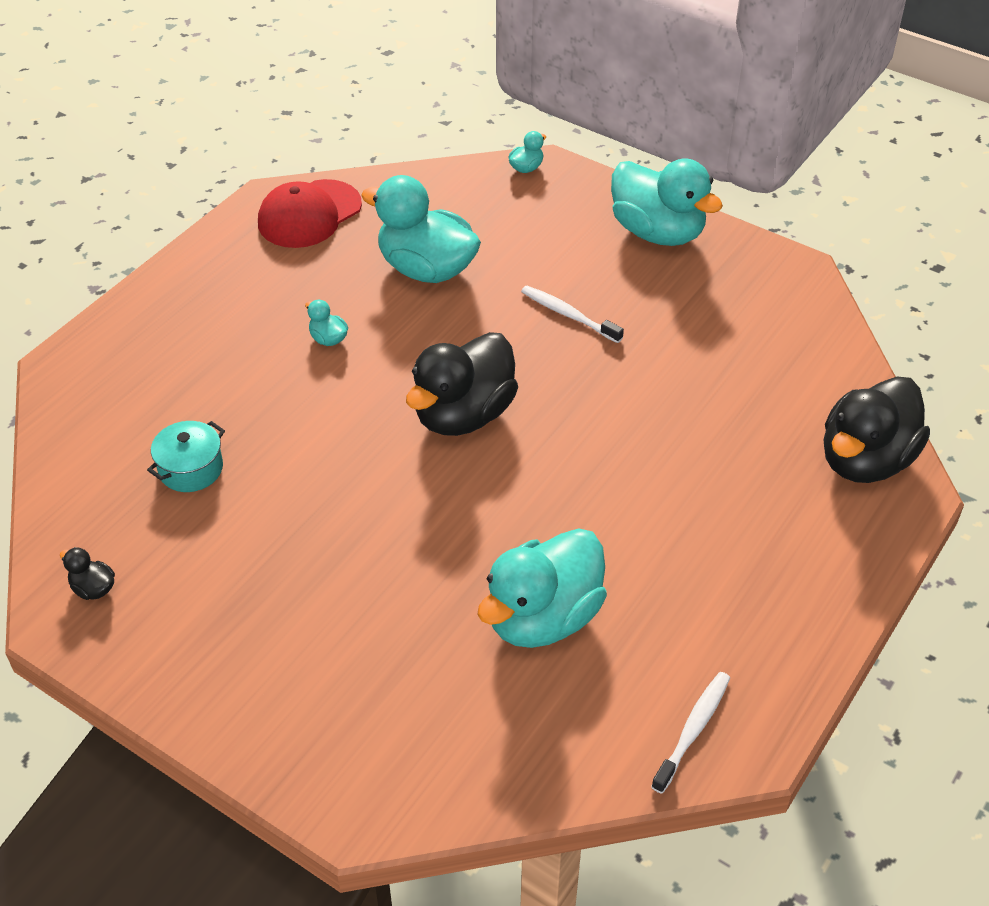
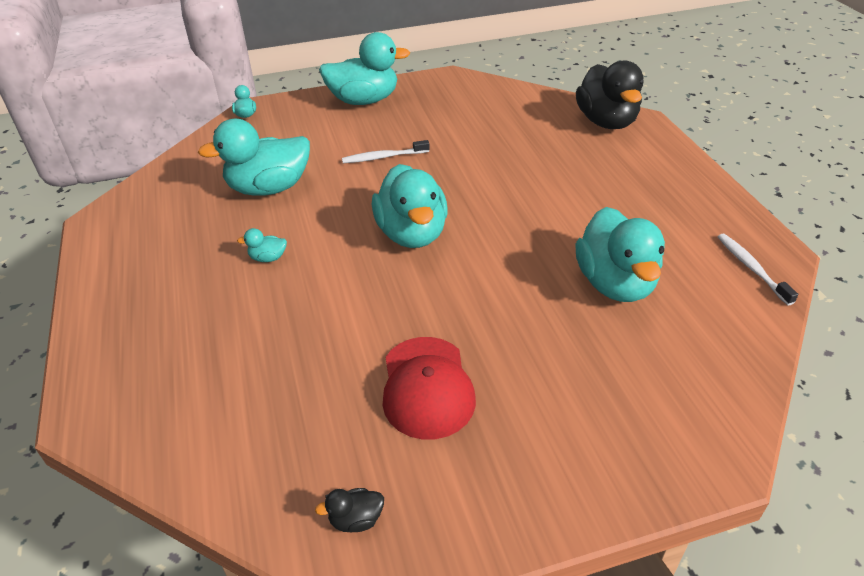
camera: 50 degrees left, 5 degrees down
turquoise pot [147,421,225,492] -> none
red cap [258,179,362,248] -> red cap moved to [382,337,476,439]
black duck [406,332,518,436] -> turquoise duck [372,164,448,248]

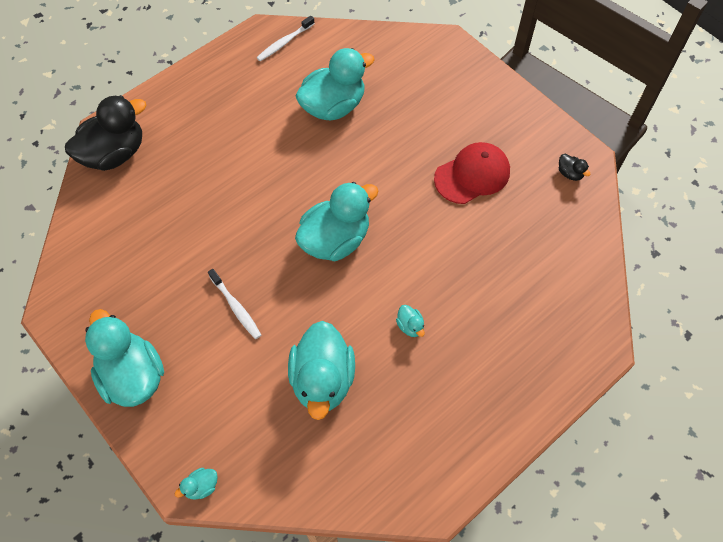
camera: 115 degrees left, 20 degrees up
turquoise duck [198,119,310,196] -> turquoise duck turned 45 degrees clockwise [288,321,355,420]

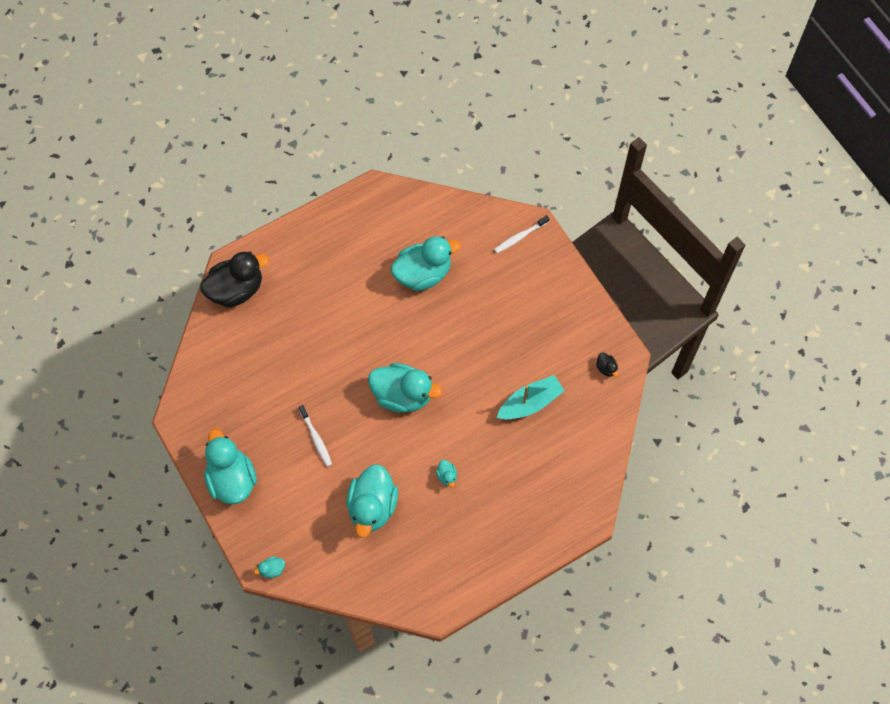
camera: 10 degrees right, 5 degrees up
white toothbrush [257,16,315,61] -> white toothbrush moved to [494,215,549,253]
turquoise duck [295,182,378,261] -> turquoise duck turned 45 degrees clockwise [368,363,442,413]
red cap [434,142,510,204] -> none
none -> turquoise boat [497,375,565,419]

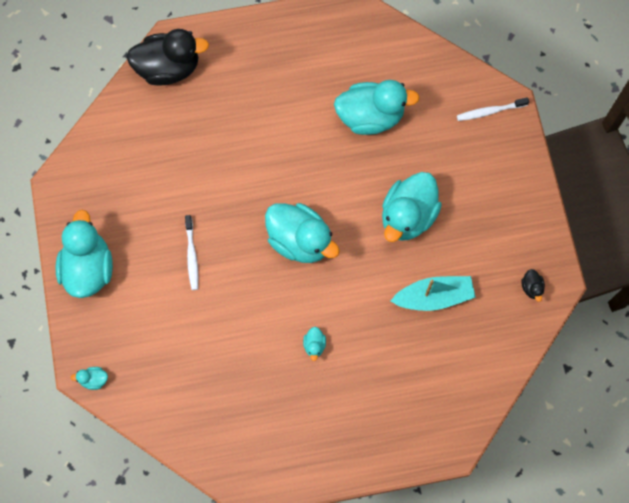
camera: 20 degrees right, 5 degrees up
turquoise duck [346,464,398,538] -> turquoise duck moved to [382,172,442,242]

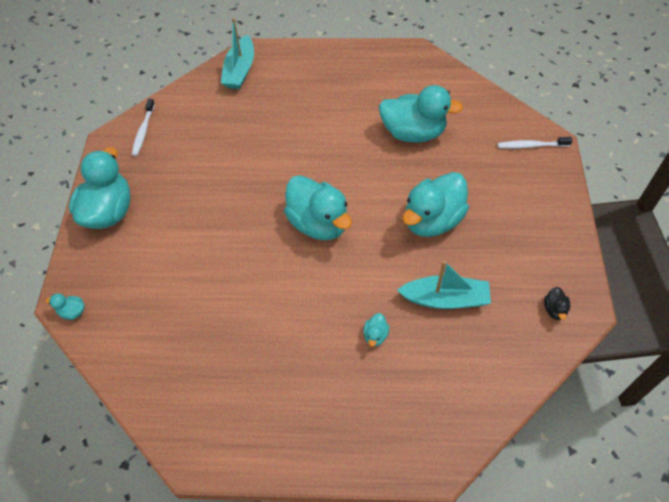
camera: 15 degrees right, 15 degrees down
black duck [126,29,209,85] -> turquoise boat [221,18,254,89]
white toothbrush [185,215,198,290] -> white toothbrush moved to [132,99,155,156]
turquoise duck [303,327,326,361] -> turquoise duck moved to [363,313,389,347]

